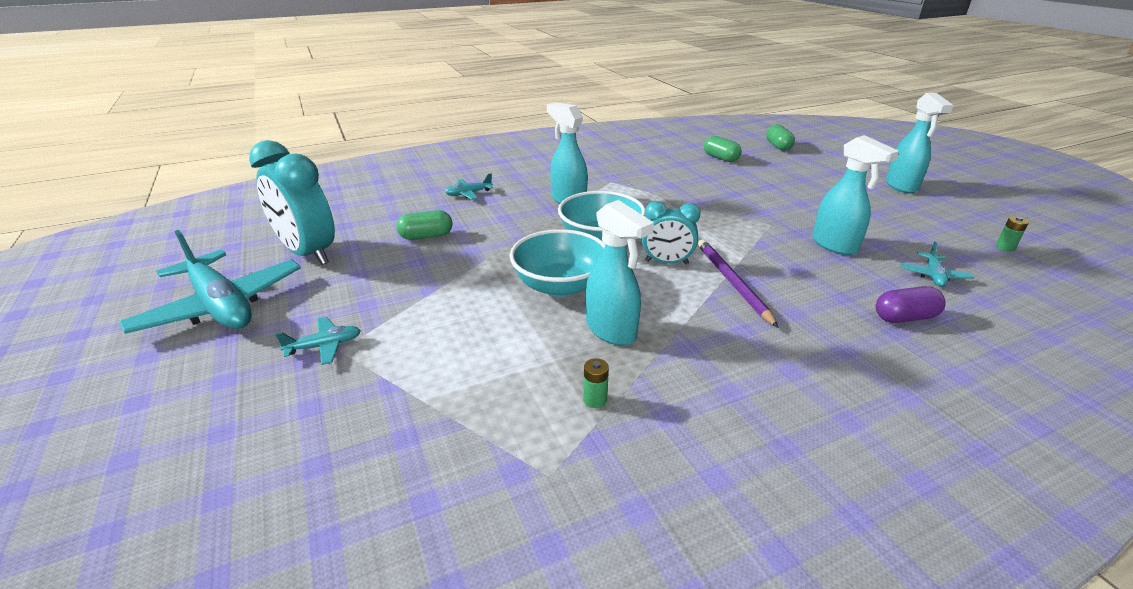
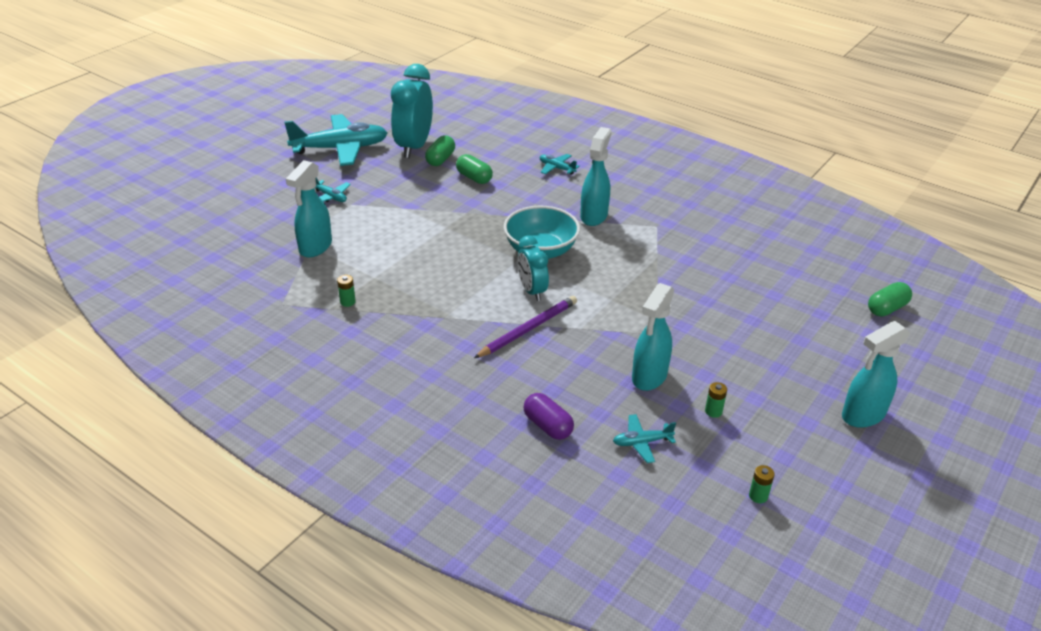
camera: 60 degrees right, 5 degrees up
turquoise plane [119,230,301,334] -> turquoise plane turned 120 degrees counterclockwise [284,114,387,166]
turquoise bowl [510,229,605,297] -> none
turquoise spray bottle [586,200,654,345] -> turquoise spray bottle moved to [286,160,332,258]
green capsule [704,136,742,162] -> green capsule moved to [425,135,455,166]
none -> green battery [705,382,727,418]

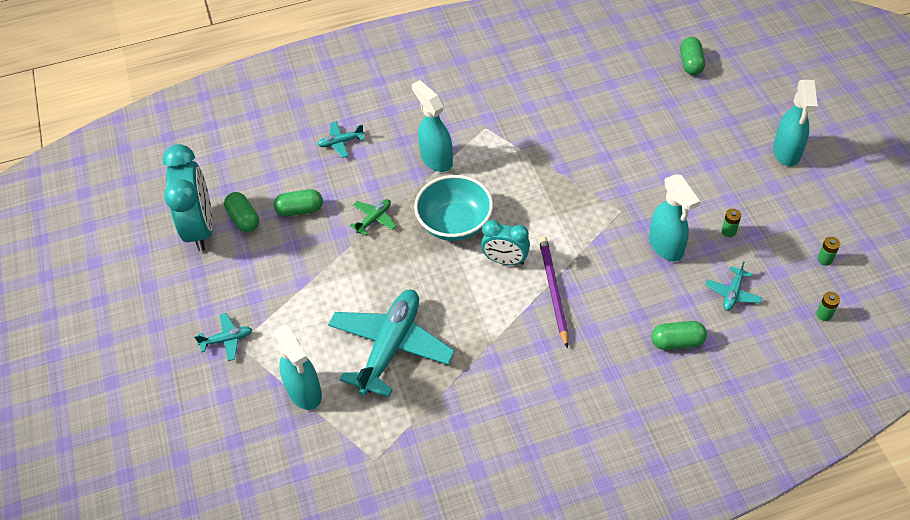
camera: 50 degrees left, 15 degrees up
turquoise plane [284,114,387,166] -> turquoise plane moved to [328,289,455,397]
green battery [337,275,356,307] -> green battery moved to [816,292,840,321]
turquoise clock [391,64,433,158] -> turquoise clock turned 150 degrees counterclockwise [163,144,213,251]
purple capsule [524,393,574,440] -> green capsule [651,321,707,350]
none -> green plane [350,199,396,236]

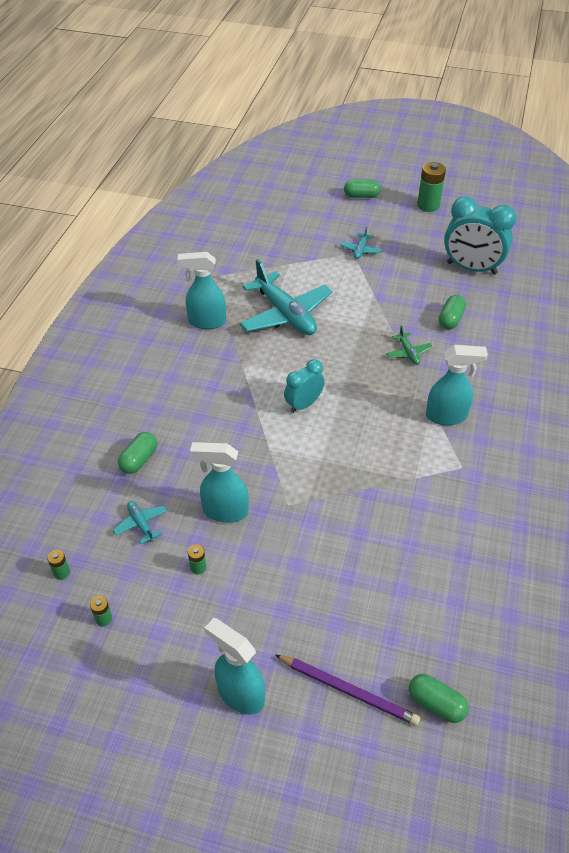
camera: 120 degrees right, 5 degrees down
green capsule [224,192,259,232] -> green capsule moved to [344,179,381,198]
turquoise spray bottle [274,325,322,410] -> turquoise spray bottle moved to [177,252,226,329]
turquoise plane [317,121,364,158] -> none
turquoise bowl [414,175,493,241] -> none
purple pencil [539,236,568,348] -> purple pencil moved to [275,655,420,726]
none -> green battery [417,162,446,212]

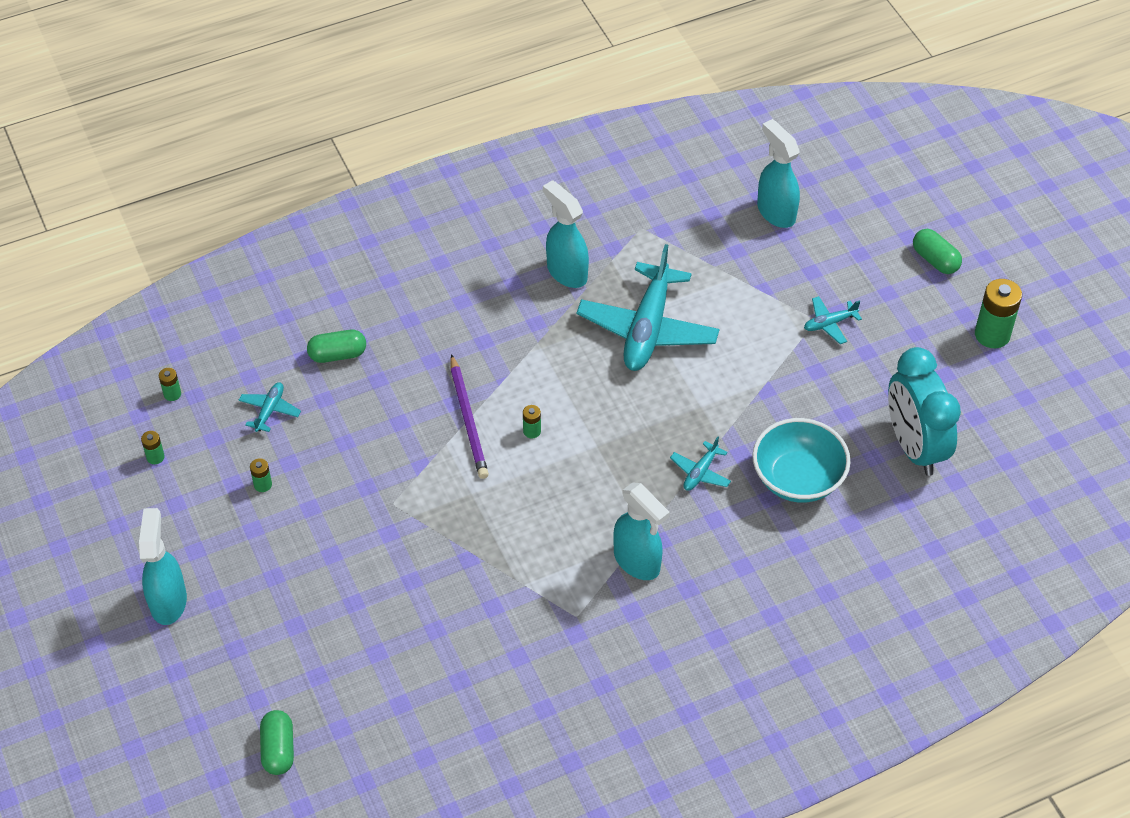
camera: 50 degrees right, 5 degrees up
turquoise spray bottle [190,442,249,523] -> turquoise spray bottle moved to [757,119,800,228]
purple pencil [275,655,420,726] -> purple pencil moved to [451,354,489,479]
turquoise clock [284,359,325,413] -> green battery [523,405,541,438]
green plane [386,326,432,365] -> turquoise plane [670,437,731,491]
green capsule [439,295,466,329] -> turquoise bowl [753,418,851,503]

